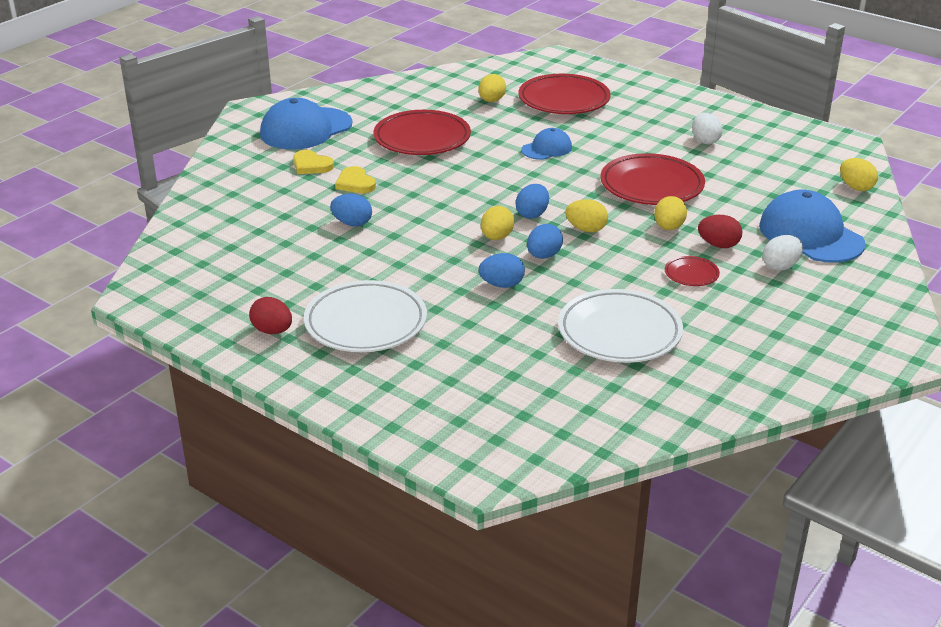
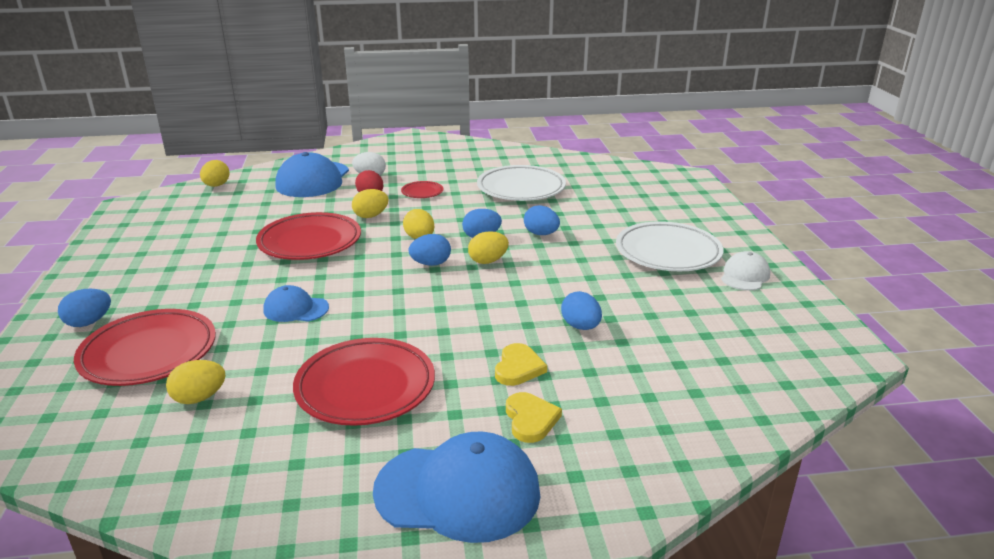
camera: 135 degrees left, 5 degrees down
red egg [249,297,292,334] -> white cap [721,251,770,291]
white egg [692,113,723,144] -> none
none -> blue egg [58,289,111,327]

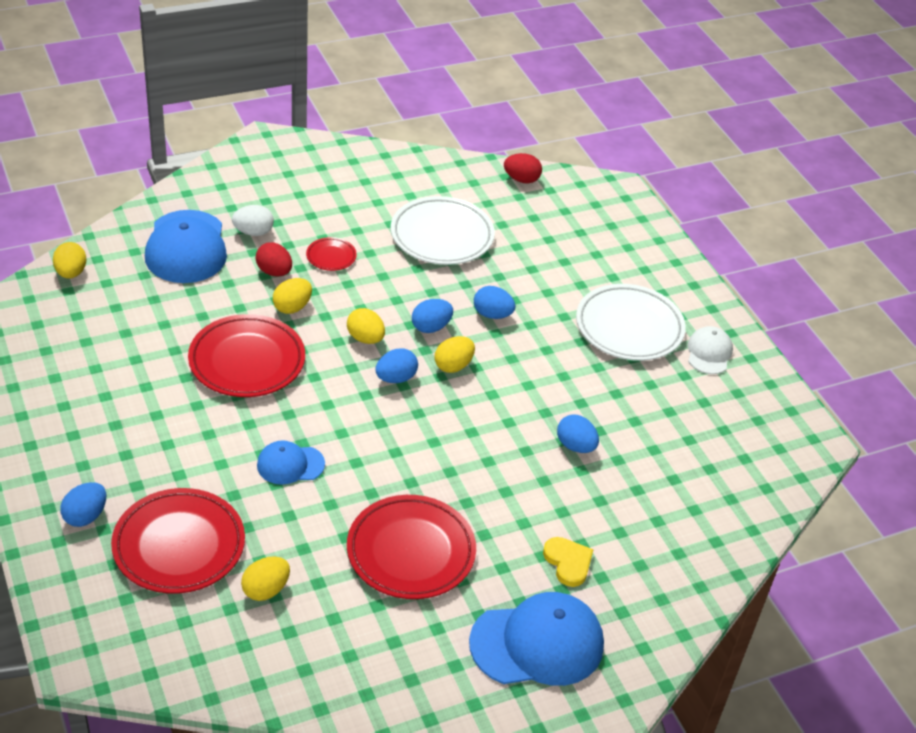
camera: 20 degrees left, 15 degrees up
yellow heart [495,343,547,386] -> none
none -> red egg [504,153,542,184]

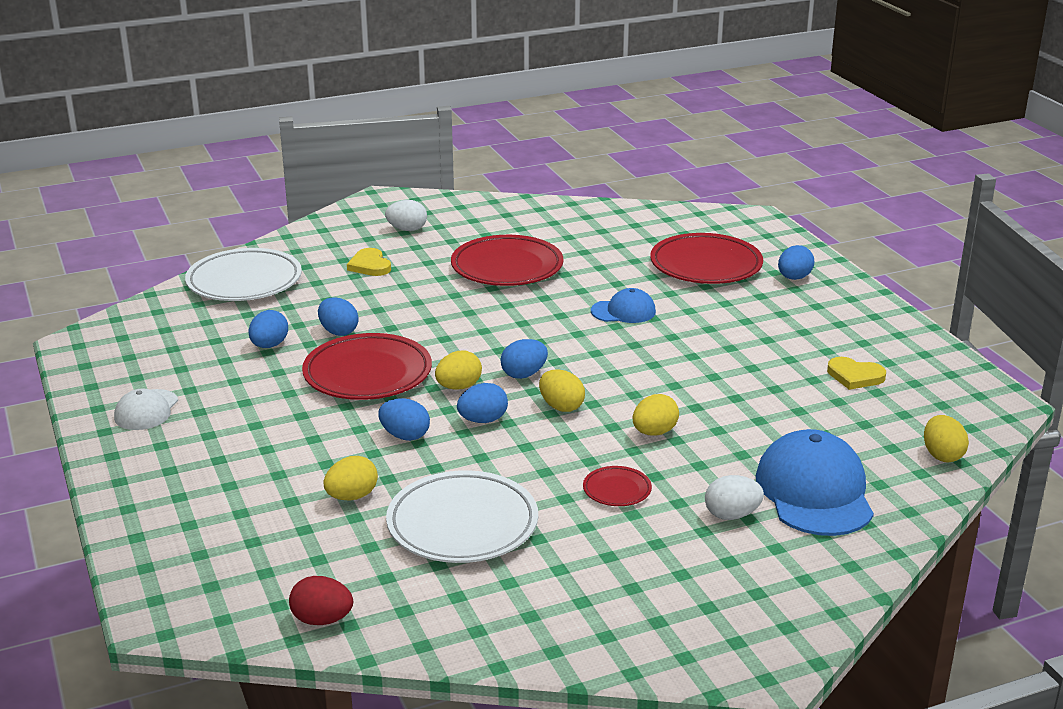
camera: 175 degrees left, 15 degrees down
red plate [188,314,305,397] -> red plate moved to [302,333,432,400]
yellow egg [241,556,290,601] -> yellow egg moved to [324,456,378,500]
red egg [255,242,292,277] -> none
blue cap [469,592,604,686] -> white egg [385,200,427,231]
white plate [576,284,686,361] -> white plate moved to [185,248,302,301]
none -> blue egg [248,310,288,348]
none -> yellow heart [827,357,886,390]

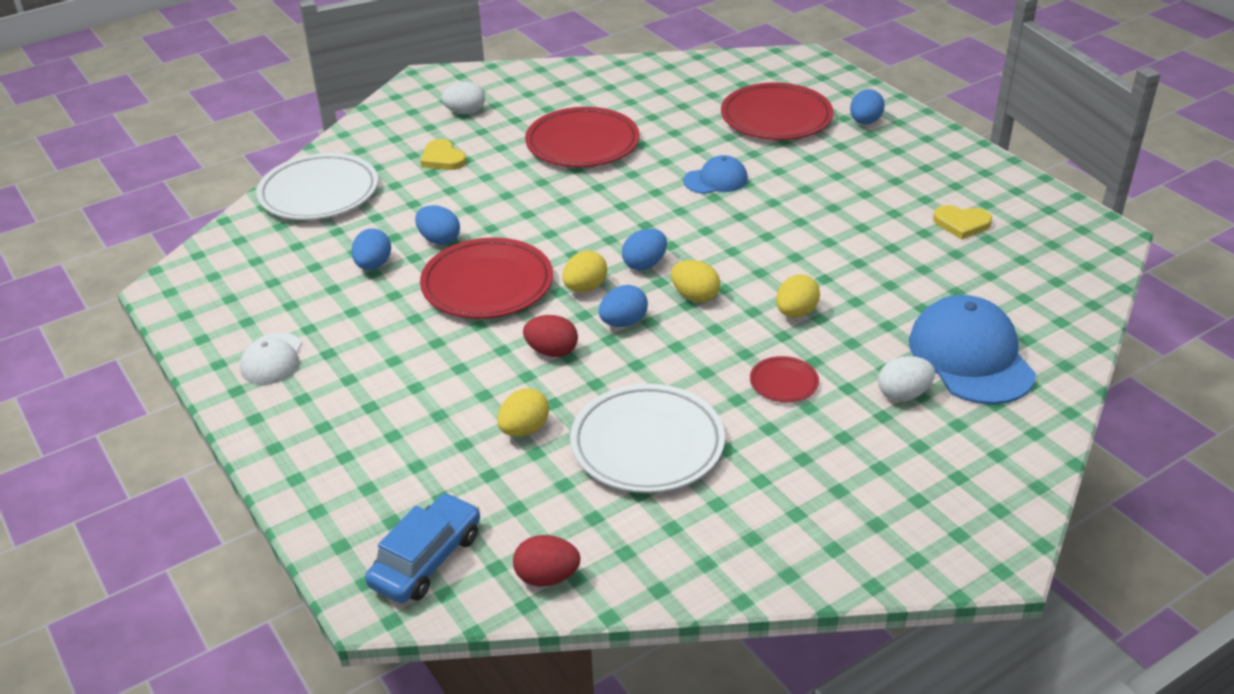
camera: 10 degrees left, 10 degrees up
blue egg [378,398,430,441] -> red egg [523,315,578,357]
yellow egg [924,415,969,462] -> none
none -> blue car [365,493,480,603]

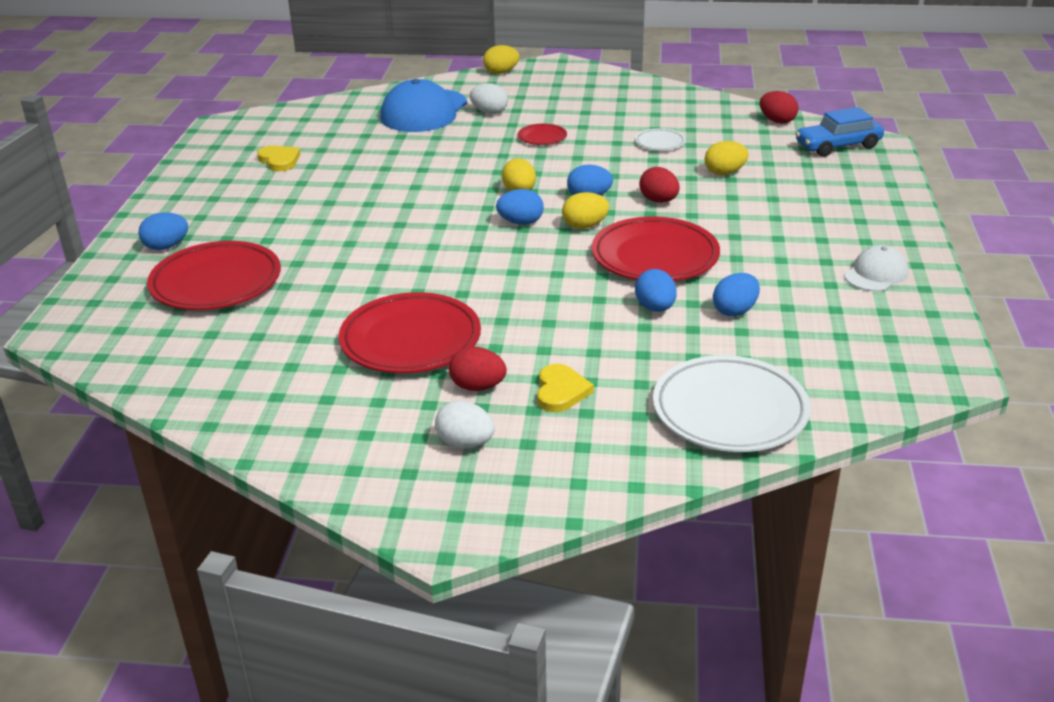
camera: 140 degrees left, 5 degrees down
white plate [570,384,725,493] -> white plate [635,128,686,150], size x0.47
blue cap [683,155,748,194] -> none
yellow egg [776,274,820,318] -> yellow egg moved to [483,45,520,74]
none -> red egg [449,347,507,391]

